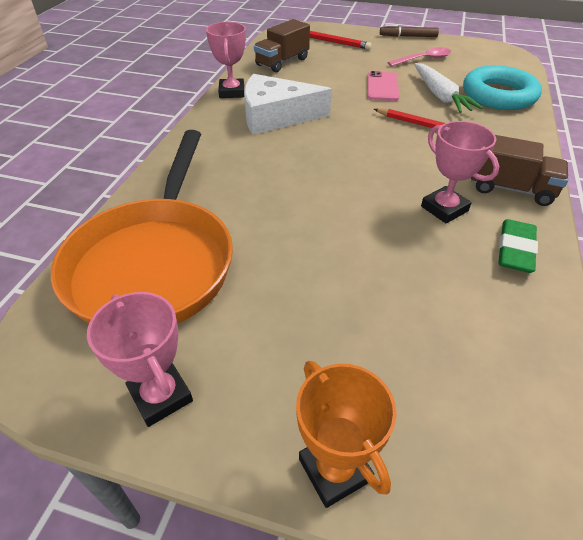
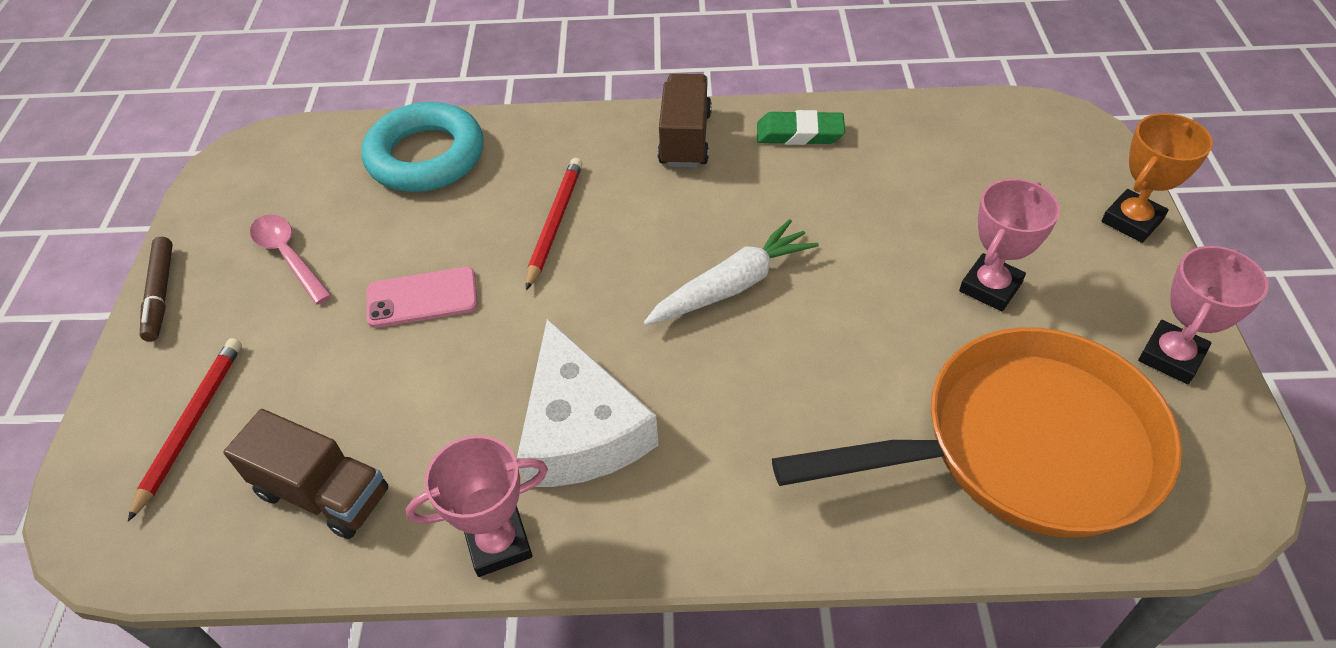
camera: 105 degrees left, 5 degrees up
white carrot [414,63,483,113] -> white carrot moved to [643,219,819,326]
pink trophy [421,121,499,224] -> pink trophy moved to [959,179,1060,311]

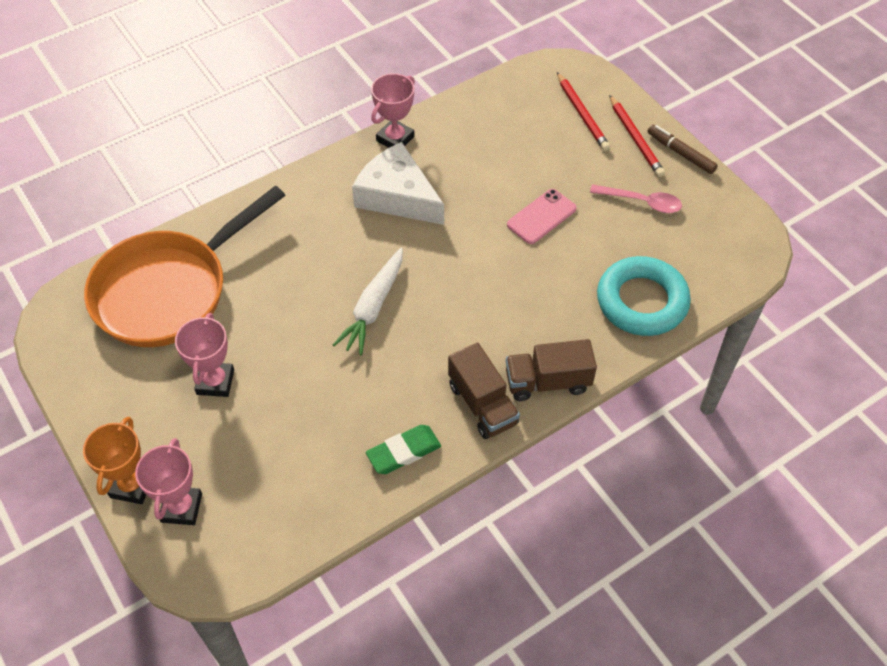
camera: 145 degrees right, 5 degrees up
brown truck [223,409,388,539] -> brown truck moved to [506,339,597,401]
red pencil [526,158,582,290] -> red pencil moved to [609,95,665,177]
pink trophy [1138,246,1269,384] -> pink trophy moved to [135,438,202,525]

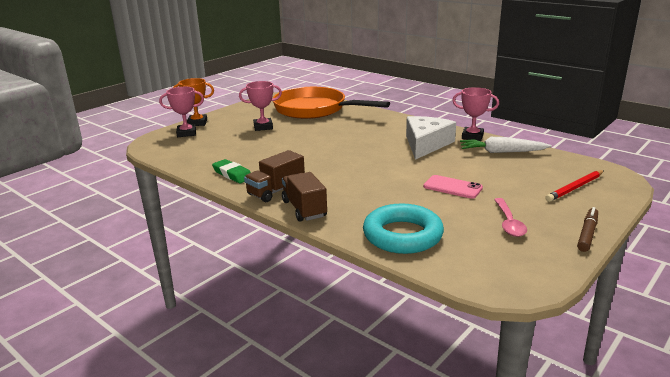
camera: 75 degrees right, 30 degrees down
white carrot [333,248,403,355] -> white carrot moved to [460,137,552,153]
red pencil [609,95,665,177] -> none

